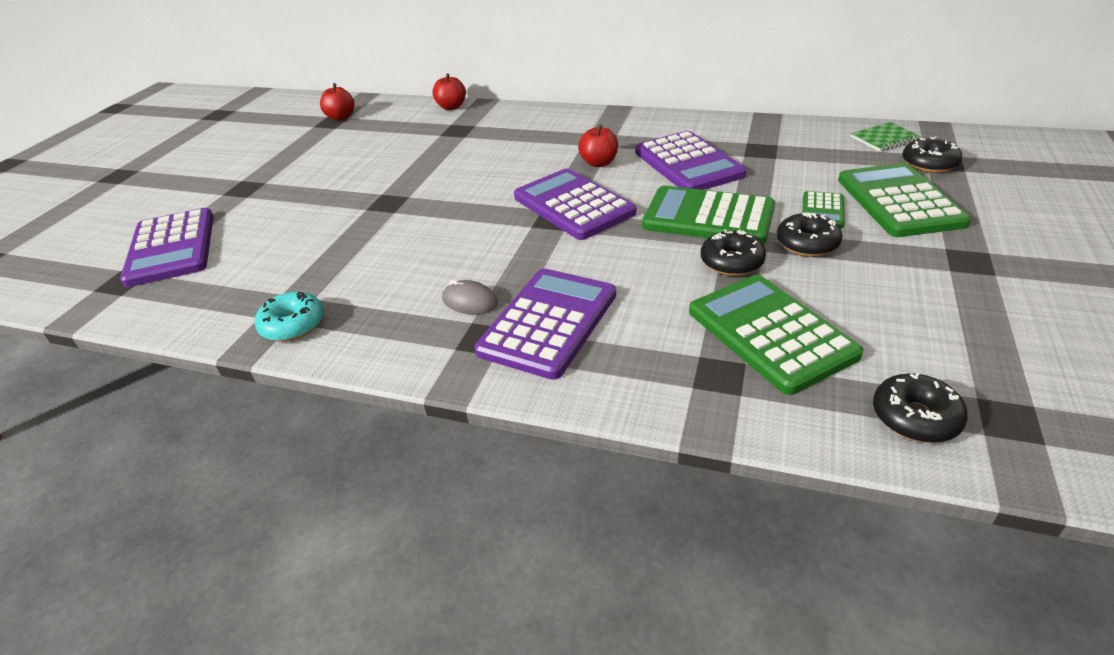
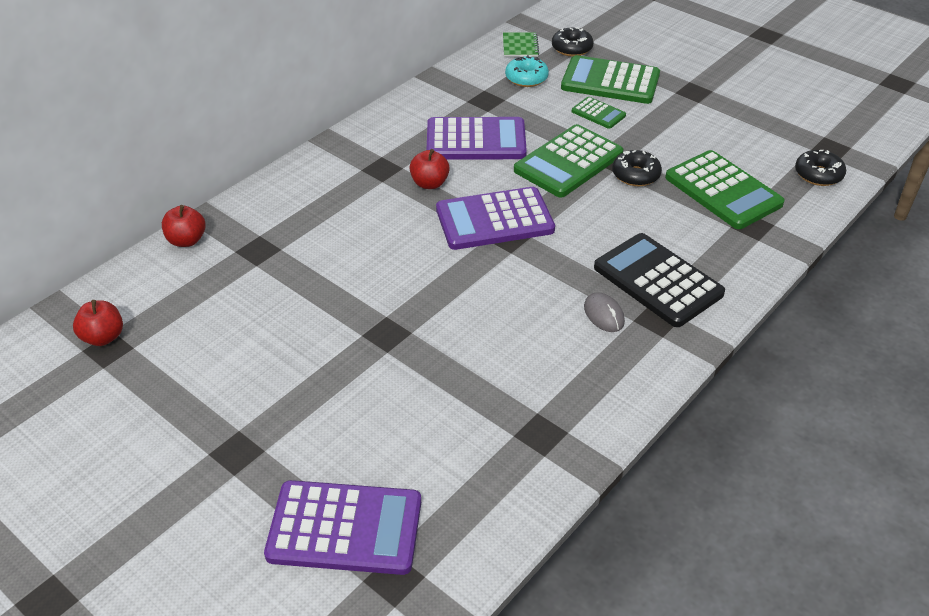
camera: 70 degrees left, 5 degrees up
turquoise donut [255,291,324,341] -> turquoise donut moved to [505,55,549,87]
grey mouse [442,280,498,314] -> grey mouse turned 75 degrees counterclockwise [584,292,625,332]
purple calculator [475,268,616,380] -> black calculator [594,233,725,327]
green calculator [689,275,863,395] -> green calculator turned 120 degrees counterclockwise [665,150,785,229]
black donut [777,212,843,257] -> none

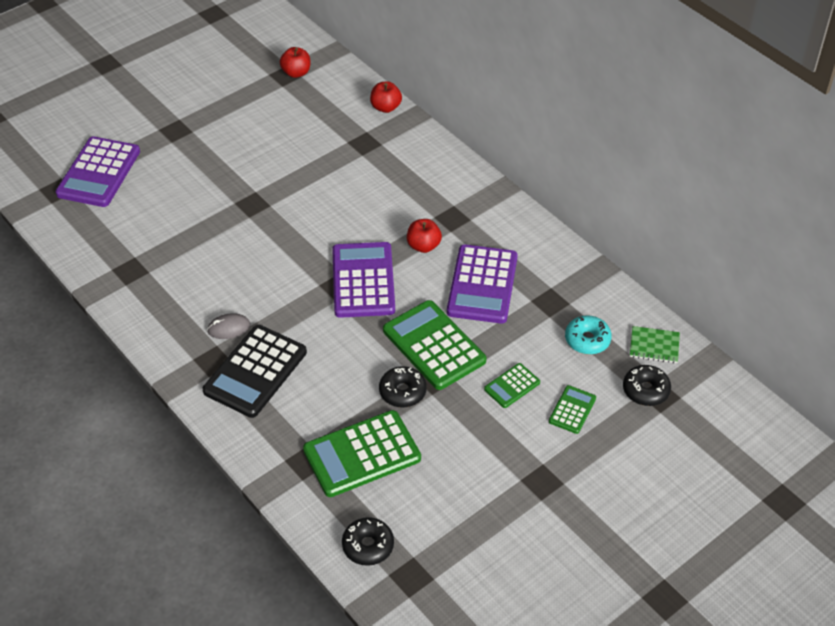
camera: 100 degrees right, 5 degrees up
green calculator [561,55,660,104] -> green calculator [549,385,596,434], size x0.50
black calculator [594,233,725,327] -> black calculator turned 150 degrees clockwise [203,325,307,418]

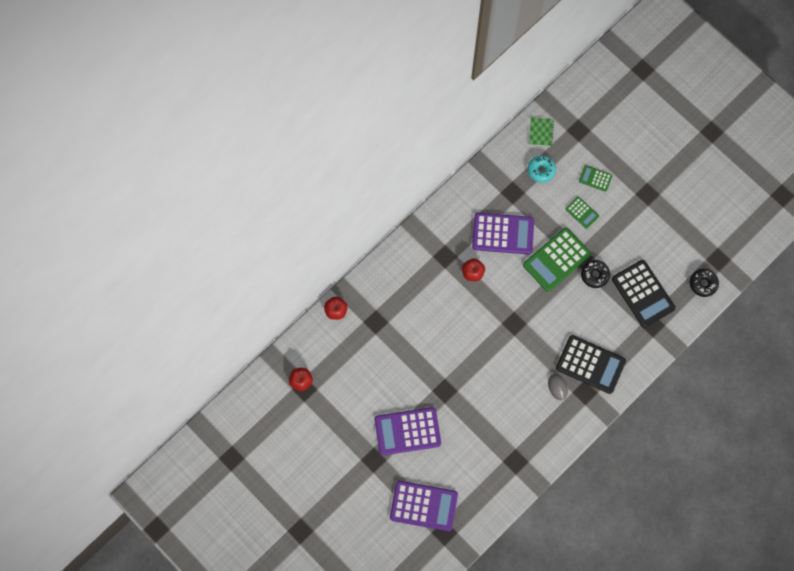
camera: 95 degrees left, 25 degrees up
green calculator [303,410,421,497] -> black calculator [612,260,675,328]
purple calculator [332,242,395,318] -> purple calculator moved to [375,407,441,455]
black donut [623,365,671,406] -> none

